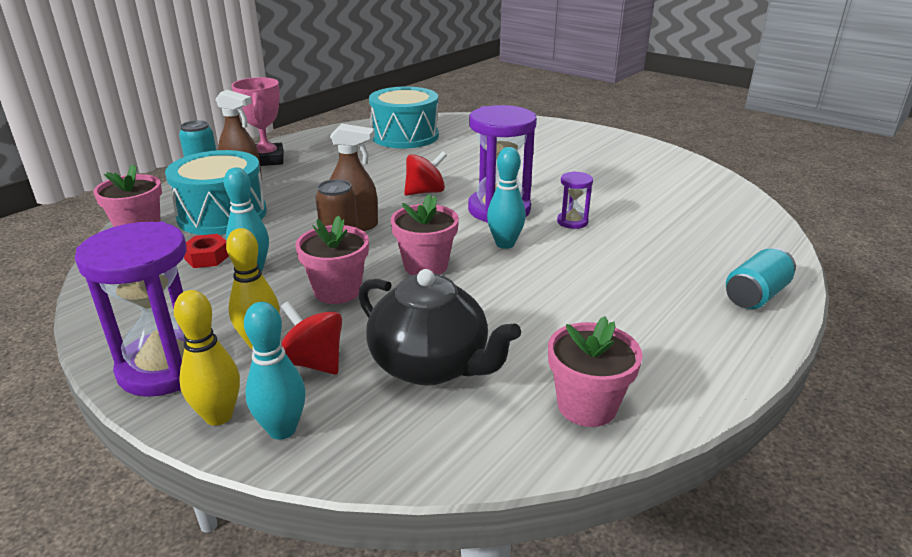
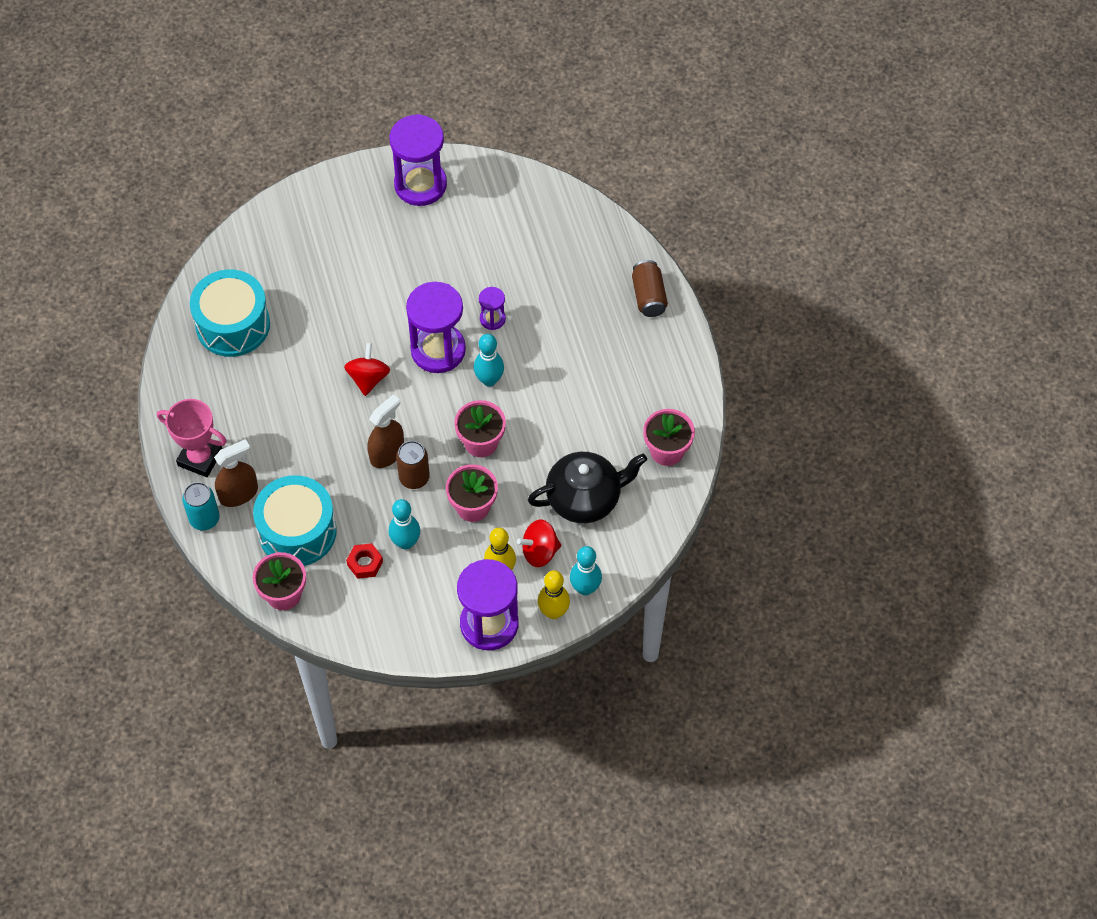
camera: 55 degrees left, 30 degrees up
turquoise can [726,248,796,309] -> brown can [632,260,668,317]
none -> purple hourglass [389,114,447,206]

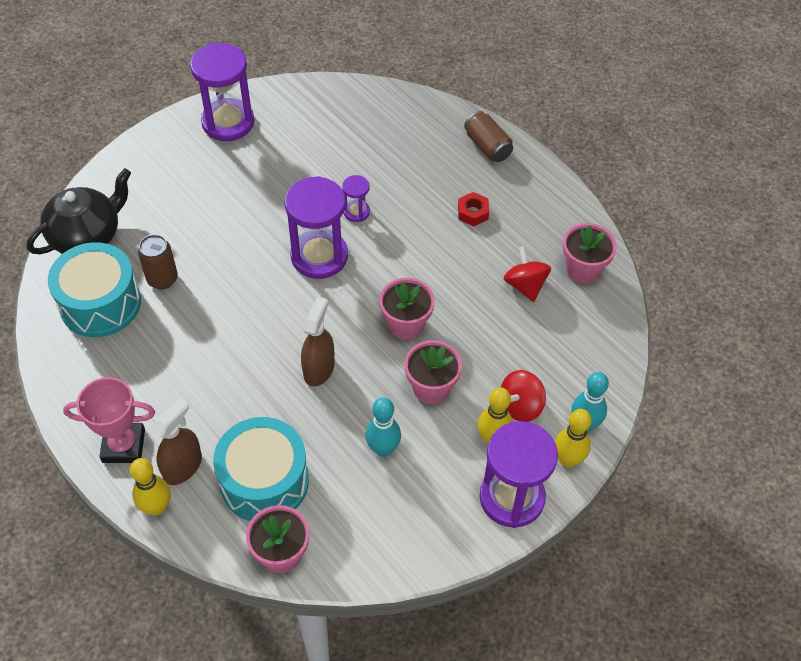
camera: 25 degrees left, 5 degrees down
turquoise can [182,482,220,530] -> yellow bowling pin [130,458,171,516]
red spinning top [344,343,390,396] -> red spinning top moved to [504,246,551,302]
red nut [346,543,383,579] -> red nut moved to [458,192,489,226]
brown can [396,441,430,489] -> brown can moved to [138,234,178,289]
turquoise bowling pin [474,334,504,387] -> none
black teapot [528,452,647,523] -> black teapot moved to [27,168,131,254]

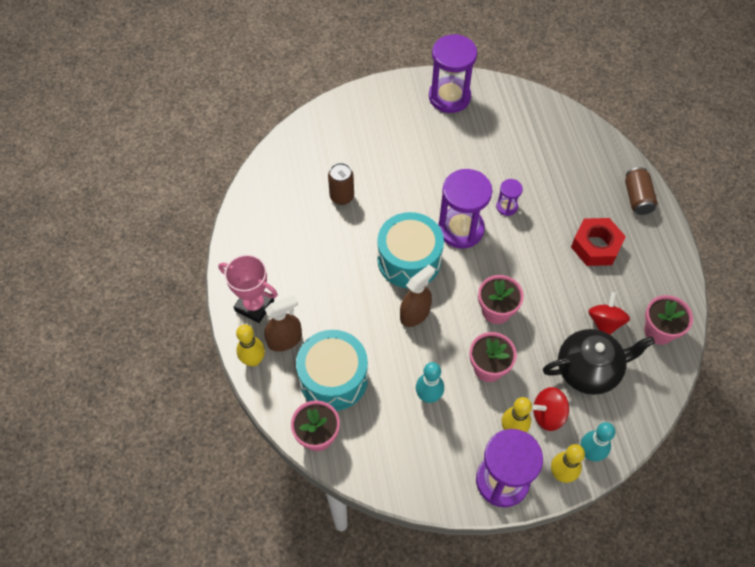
camera: 30 degrees right, 5 degrees up
black teapot [27,168,131,254] -> black teapot moved to [543,329,655,395]
turquoise drum [48,242,141,337] -> turquoise drum moved to [377,212,444,288]
red nut [458,192,489,226] -> red nut [571,218,626,266], size x1.75

